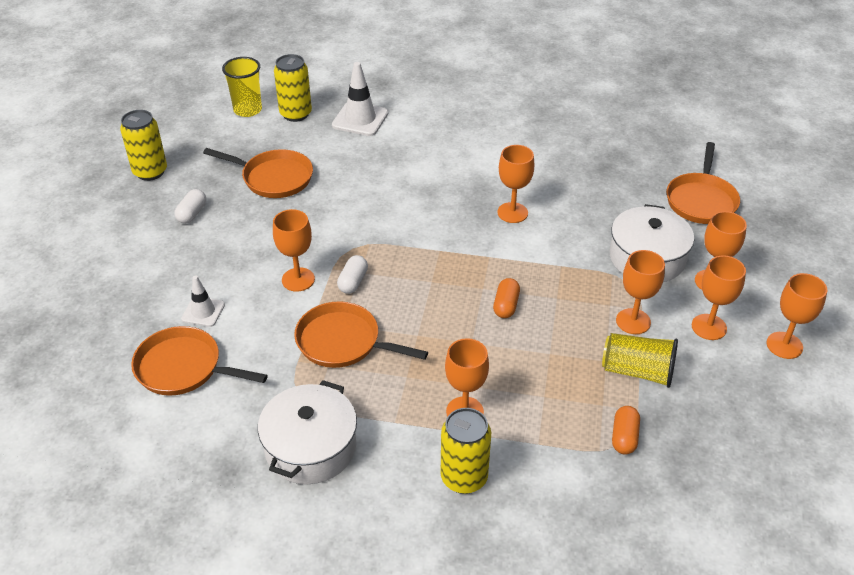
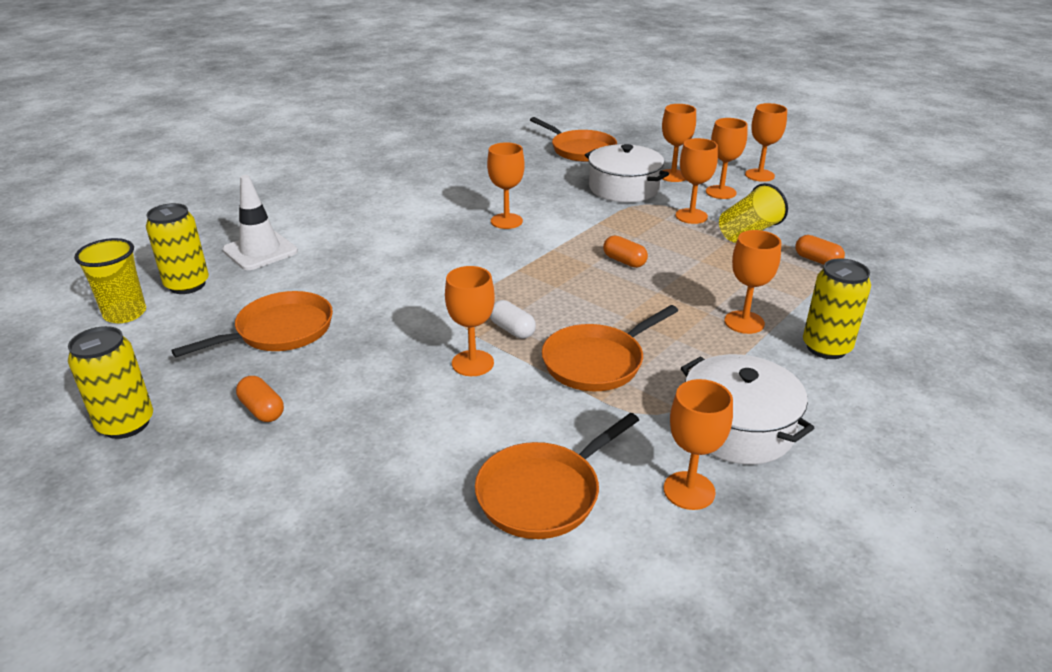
camera: 60 degrees left, 10 degrees down
white capsule [174,189,206,224] -> orange capsule [236,376,284,422]
white traffic cone [181,276,225,327] -> none
none -> orange goblet [664,379,733,510]

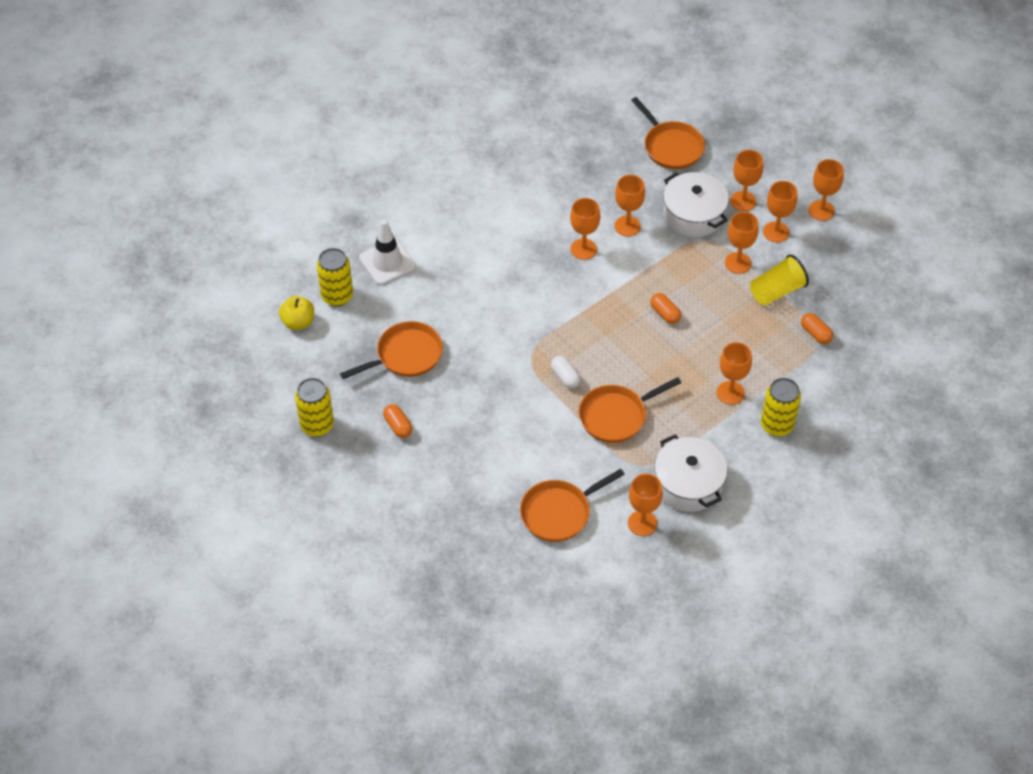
camera: 10 degrees right, 20 degrees up
yellow cup [74,238,146,323] -> yellow apple [279,296,314,330]
orange goblet [445,266,495,376] -> orange goblet moved to [615,175,645,236]

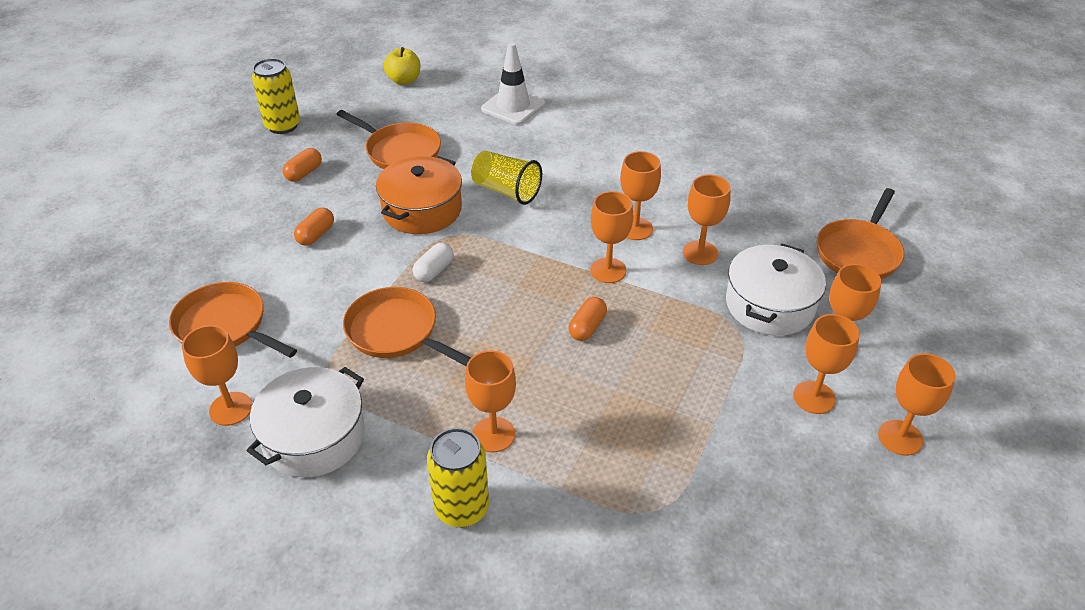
camera: 65 degrees right, 10 degrees down
yellow can [317,248,353,306] -> none
orange goblet [725,212,759,274] -> orange goblet moved to [590,191,633,283]
yellow cup [750,255,809,306] -> yellow cup moved to [471,151,542,205]
orange capsule [801,313,833,344] -> orange capsule moved to [294,207,334,246]
none -> orange pot [376,156,462,234]

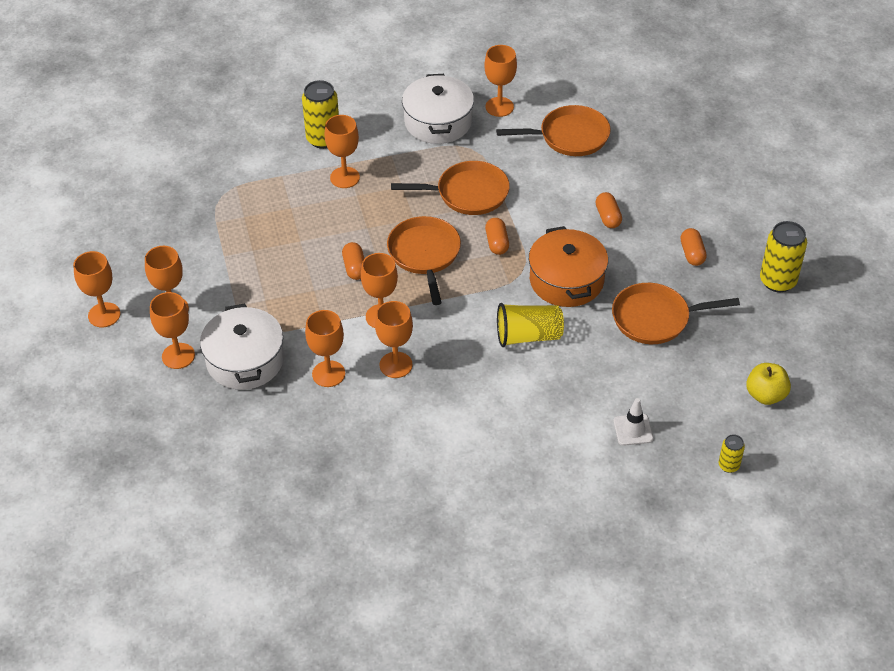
camera: 140 degrees right, 5 degrees up
white capsule [413,243,454,282] -> orange capsule [485,218,509,255]
white traffic cone [481,42,545,125] -> white traffic cone [613,398,653,446], size x0.61
orange pan [817,188,904,279] -> orange pan moved to [387,216,461,305]
none -> yellow can [719,434,745,473]

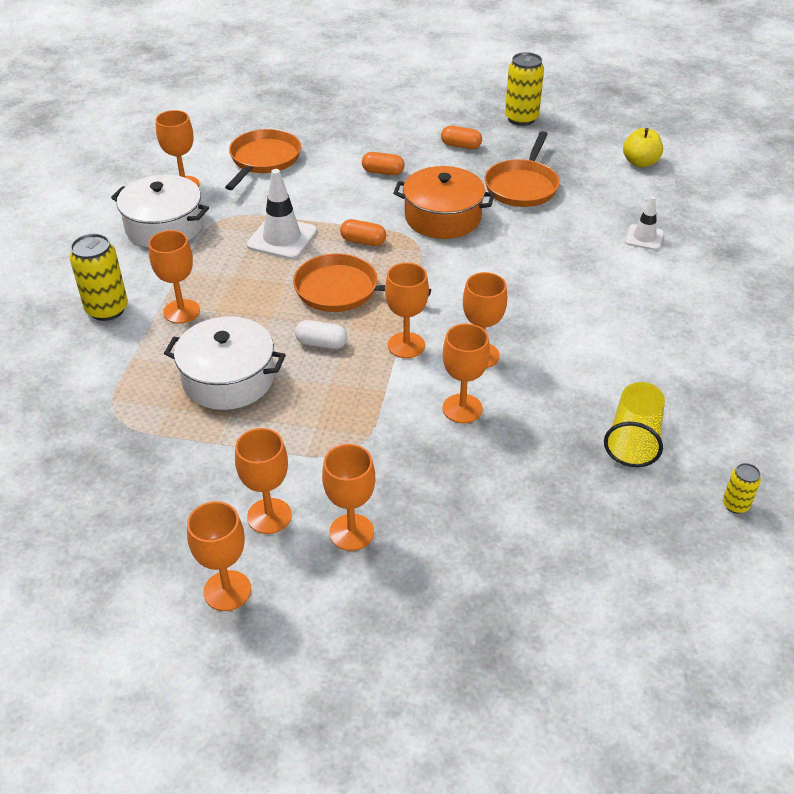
camera: 65 degrees left, 5 degrees down
white pot [200,304,284,390] -> white pot moved to [164,316,285,410]
orange capsule [342,242,364,280] -> white capsule [295,320,347,349]
orange pan [391,161,510,215] -> white traffic cone [247,169,317,260]
yellow cup [497,303,564,347] -> yellow cup moved to [604,382,665,467]
yellow can [719,434,745,473] -> yellow can moved to [723,463,761,514]

